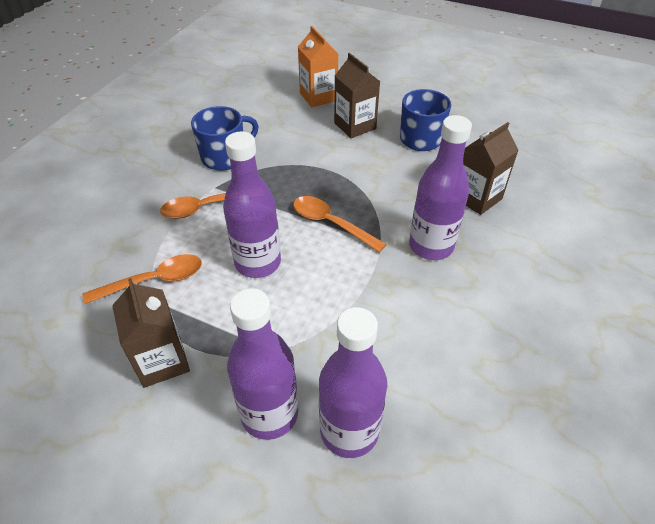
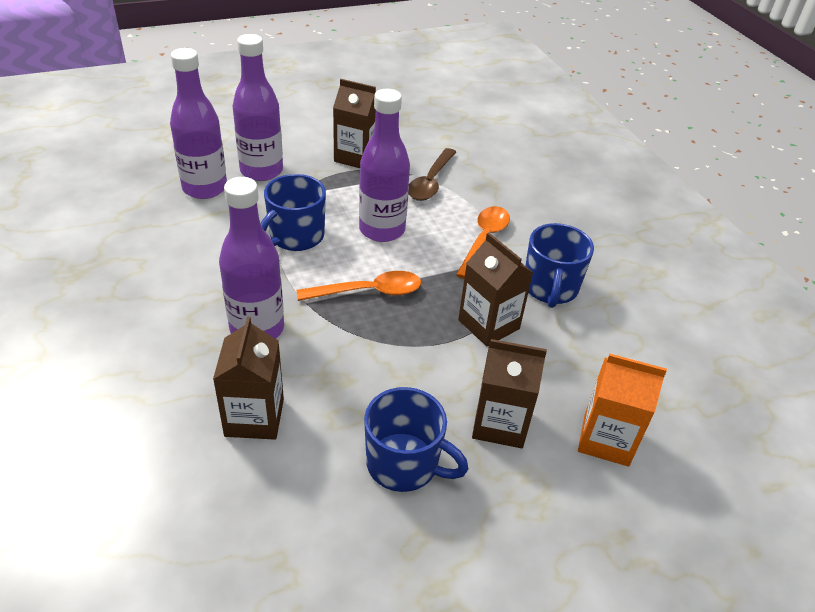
camera: 130 degrees right, 5 degrees down
orange spoon [82,254,202,304] -> brown spoon [408,148,456,201]
none -> blue mug [261,174,326,251]
none -> brown carton [458,233,533,346]

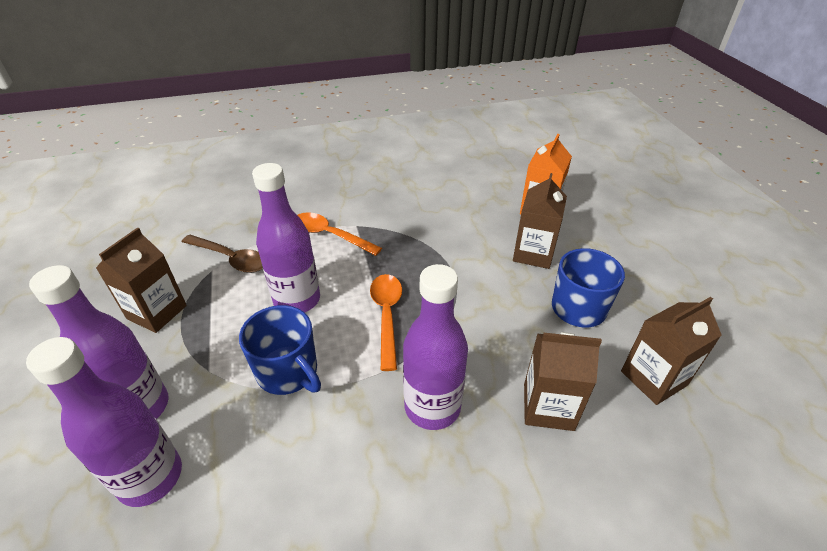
camera: 80 degrees left, 0 degrees up
brown carton [458,233,533,346] -> brown carton moved to [621,297,722,405]
blue mug [525,223,594,308] -> none

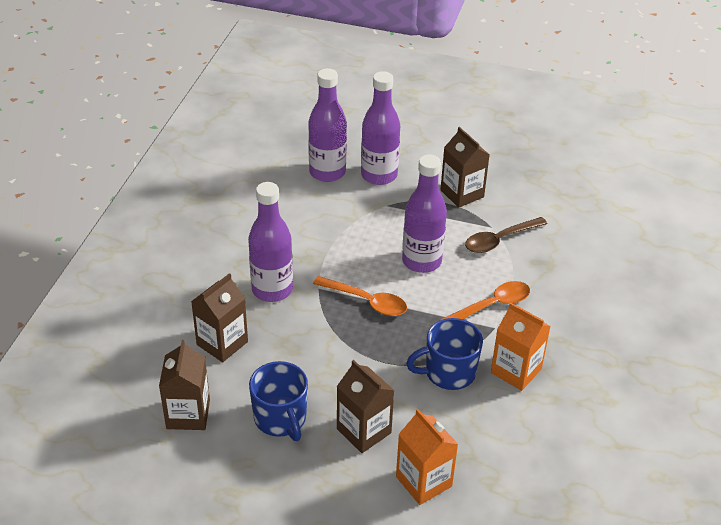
camera: 120 degrees right, 0 degrees up
blue mug [239,305,321,395] -> blue mug moved to [406,318,483,390]
none -> orange carton [491,303,551,391]

